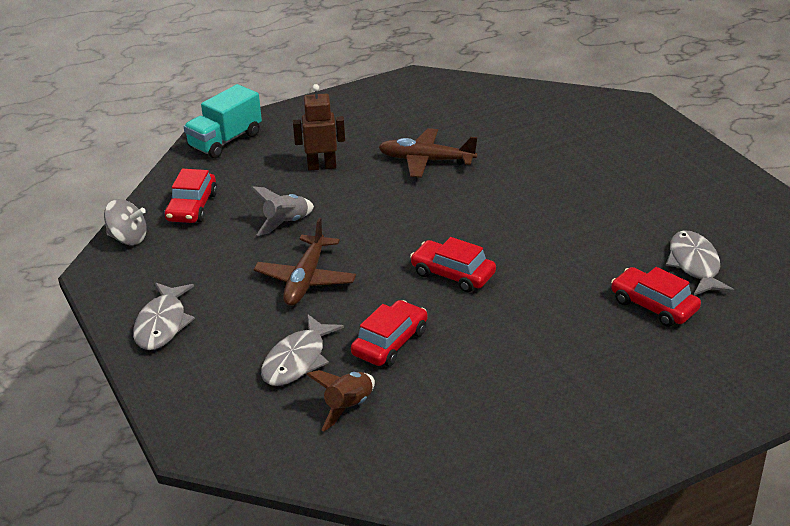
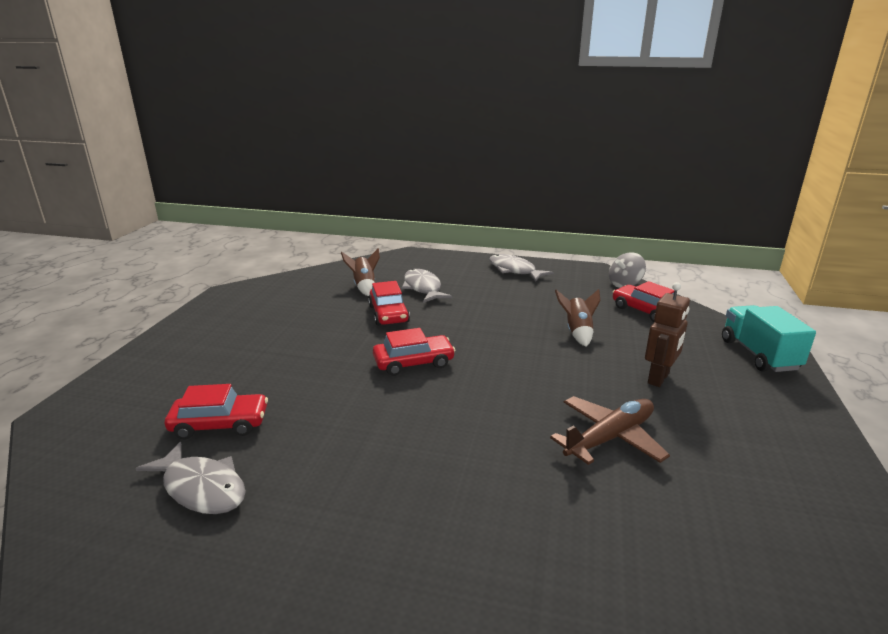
camera: 130 degrees right, 10 degrees down
grey rocket [251,186,314,236] -> brown rocket [555,289,600,347]
brown plane [254,218,356,306] -> none

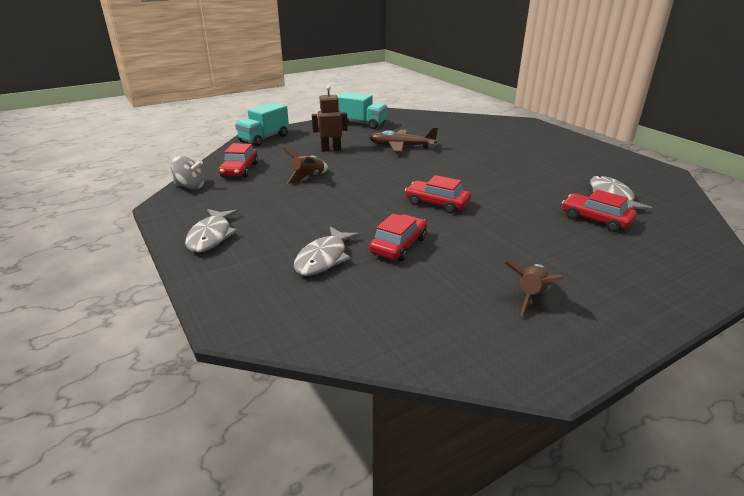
camera: 135 degrees left, 5 degrees up
brown rocket [341,249,380,296] -> brown rocket moved to [505,261,563,316]
none -> turquoise truck [337,92,387,129]

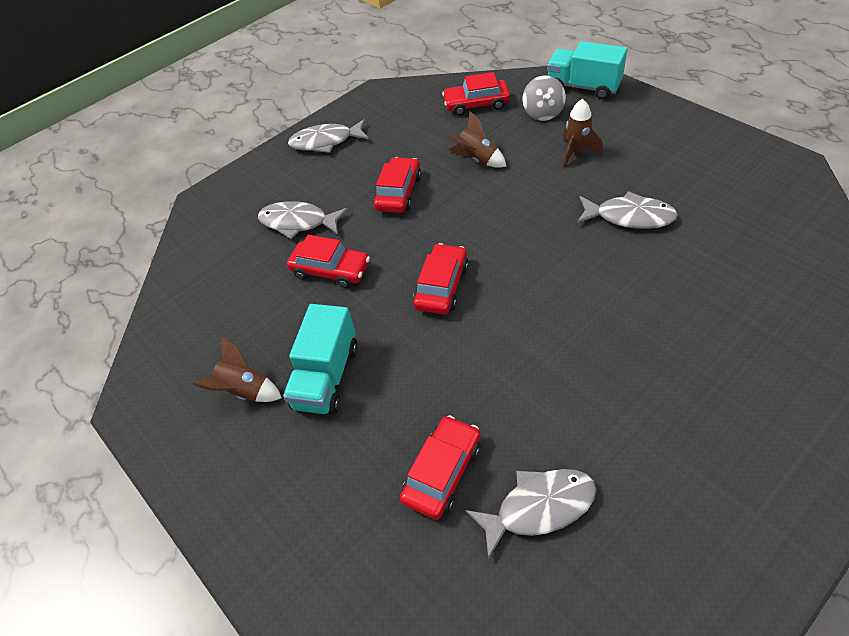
camera: 85 degrees right, 20 degrees up
grey spinning top [171,156,205,190] -> grey spinning top moved to [522,76,566,121]
brown robot [312,85,348,152] -> brown rocket [563,99,603,167]
turquoise truck [337,92,387,129] -> turquoise truck moved to [283,304,358,415]
brown plane [369,127,438,152] -> grey fish [577,191,678,229]
none -> red car [373,157,421,213]

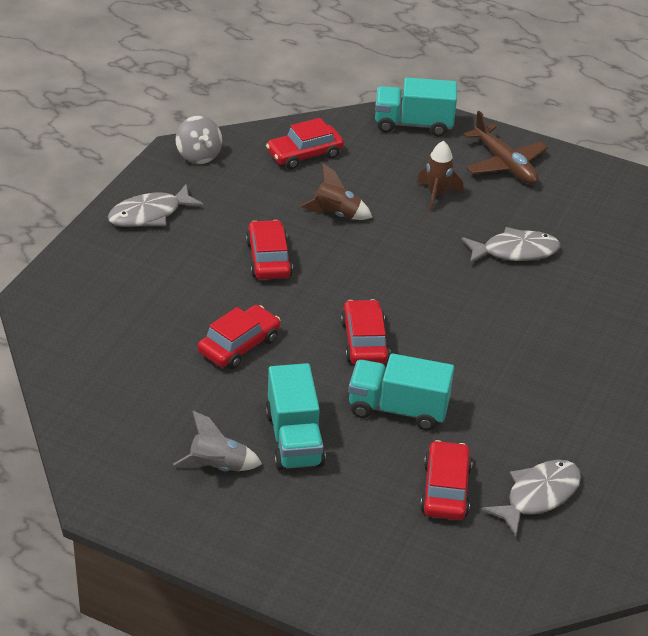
camera: 30 degrees left, 10 degrees down
brown rocket [193,336,282,402] -> grey rocket [173,411,262,471]
grey fish [258,201,348,239] -> none
red car [287,235,370,288] -> red car turned 45 degrees counterclockwise [198,305,280,369]
grey spinning top [522,76,566,121] -> grey spinning top moved to [175,116,222,164]
none -> turquoise truck [348,353,454,430]
none -> brown plane [463,111,548,184]

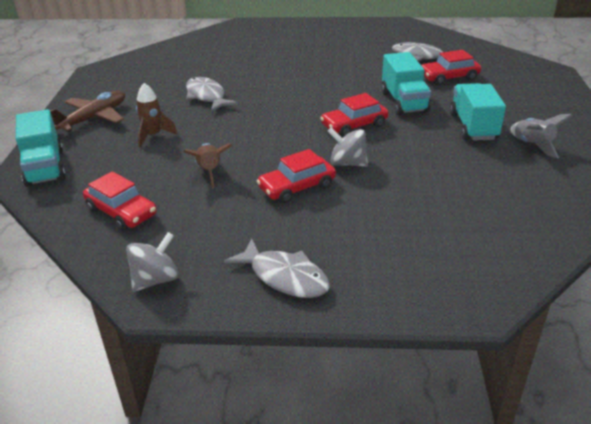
camera: 110 degrees left, 5 degrees down
red car [198,305,280,369] -> none
turquoise truck [265,363,326,470] -> turquoise truck turned 60 degrees counterclockwise [449,83,506,140]
none -> grey spinning top [327,128,368,167]

